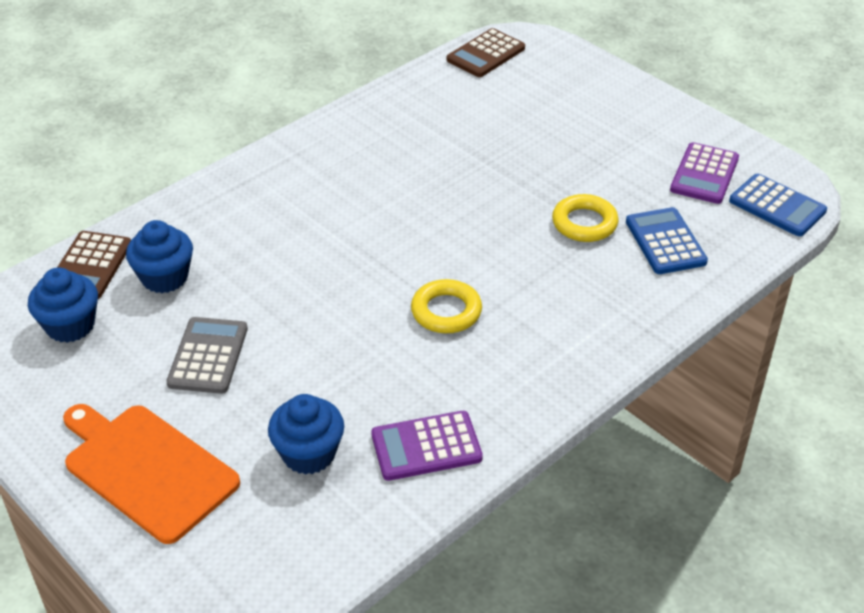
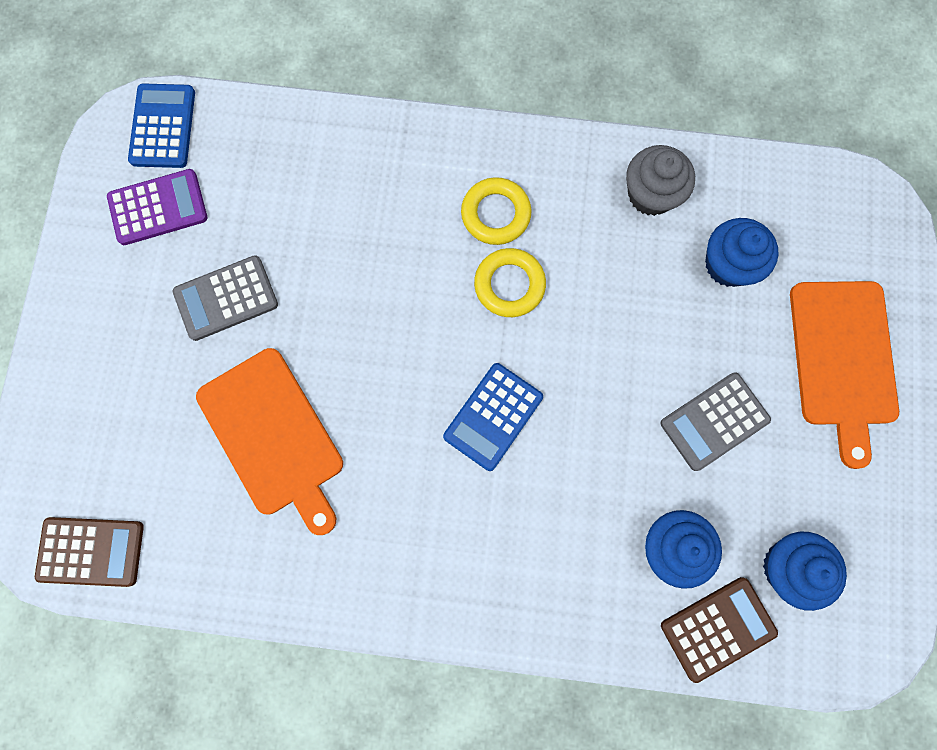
camera: 130 degrees left, 35 degrees up
purple calculator [371,411,483,481] -> grey cupcake [626,145,695,216]
yellow ring [552,194,619,242] -> yellow ring moved to [461,177,531,245]
blue calculator [626,207,708,274] -> blue calculator moved to [443,363,543,471]
none -> grey calculator [173,255,278,341]
none -> orange cutting board [196,348,343,535]

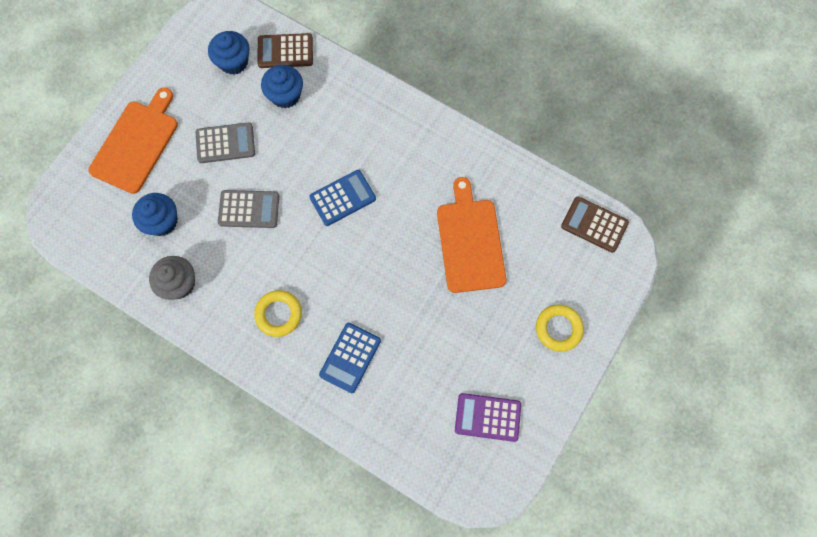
camera: 155 degrees left, 5 degrees down
blue calculator [128,83,195,168] -> blue calculator moved to [319,323,381,393]
grey calculator [173,255,278,341] -> grey calculator moved to [218,190,279,228]
yellow ring [474,248,546,317] -> yellow ring moved to [536,305,584,352]

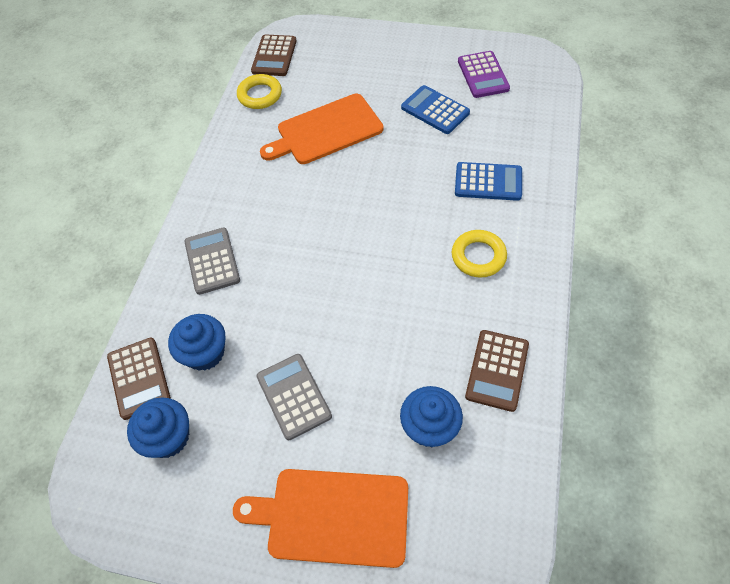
camera: 105 degrees left, 15 degrees down
grey cupcake [149,256,195,300] -> brown calculator [465,330,529,412]
grey calculator [218,190,279,228] -> grey calculator moved to [184,228,240,295]
blue calculator [309,170,376,226] -> blue calculator moved to [401,85,470,134]
yellow ring [536,305,584,352] -> yellow ring moved to [237,74,282,109]

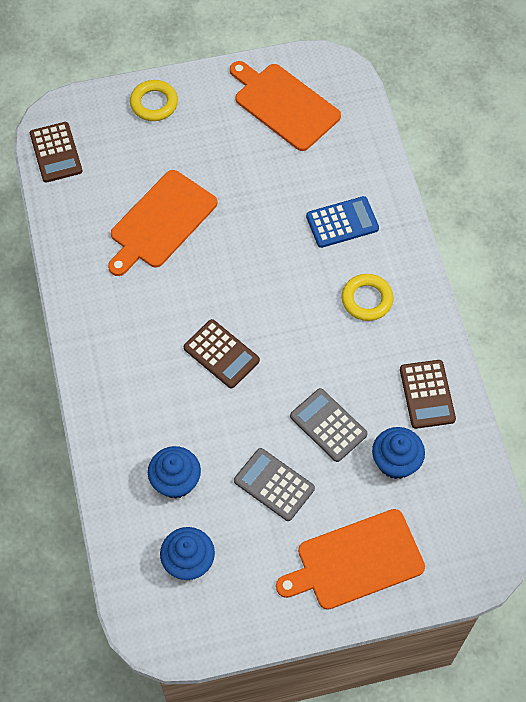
camera: 30 degrees left, 5 degrees up
brown calculator [107,338,171,420] -> brown calculator moved to [184,319,260,388]
grey calculator [184,228,240,295] -> grey calculator moved to [290,388,368,462]
yellow ring [237,74,282,109] -> yellow ring moved to [130,80,178,121]
blue calculator [401,85,470,134] -> none
purple calculator [458,51,510,98] -> orange cutting board [230,61,341,151]

